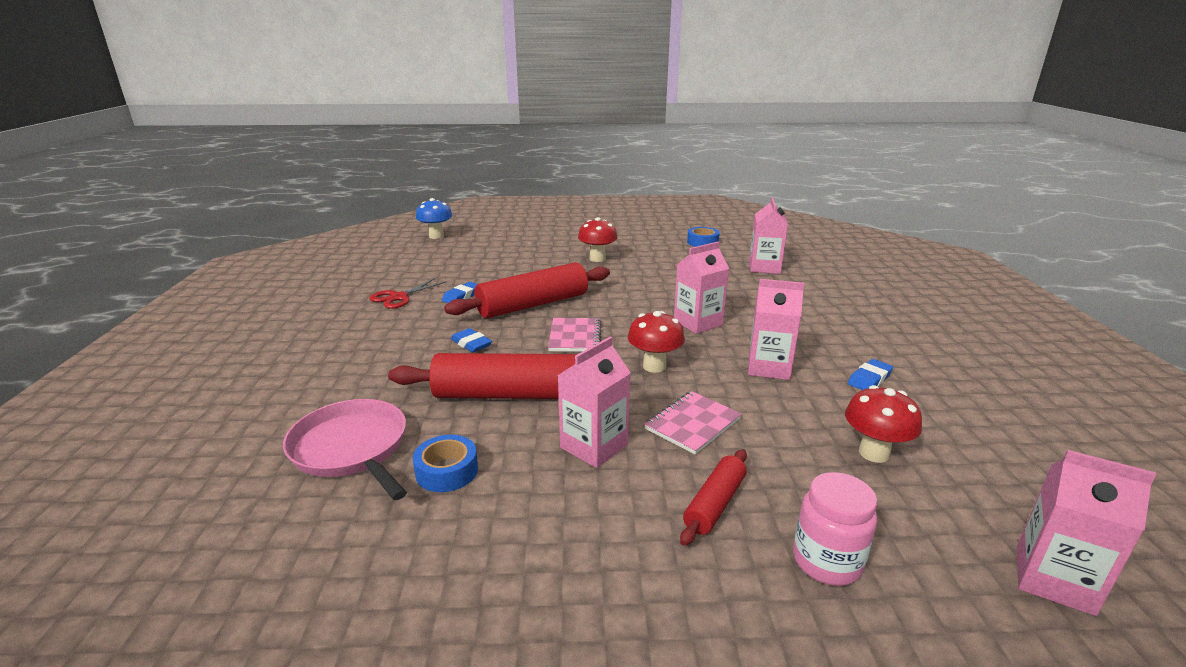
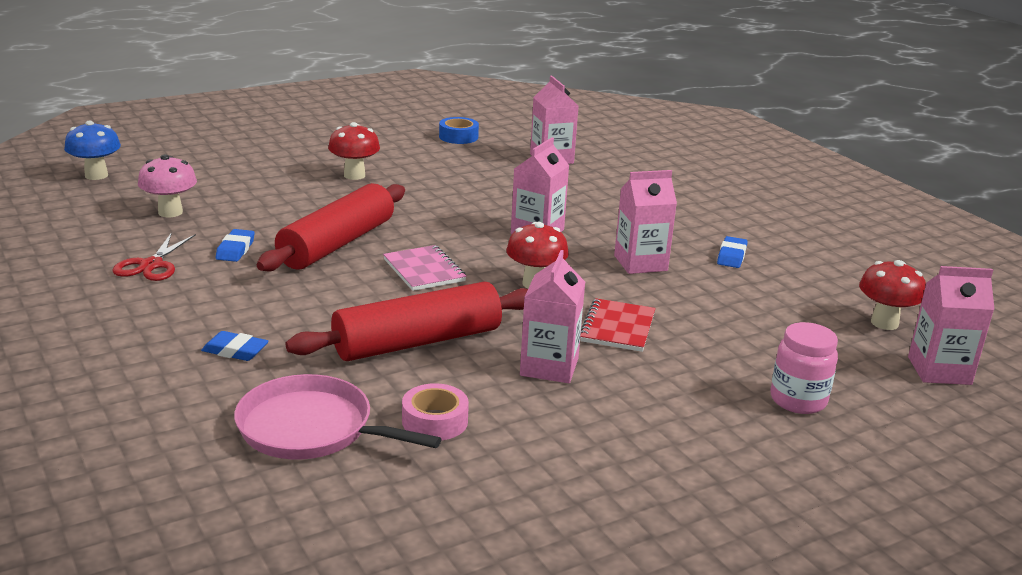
camera: 30 degrees left, 0 degrees up
blue tape [413,435,478,492] -> pink tape [402,383,469,440]
blue eraser [451,328,492,352] -> blue eraser moved to [201,331,269,361]
pink notebook [644,391,742,455] -> red notebook [580,298,655,352]
red rolling pin [680,449,747,546] -> none
red mushroom [845,385,922,463] -> red mushroom moved to [859,260,926,330]
none -> pink mushroom [138,154,197,217]

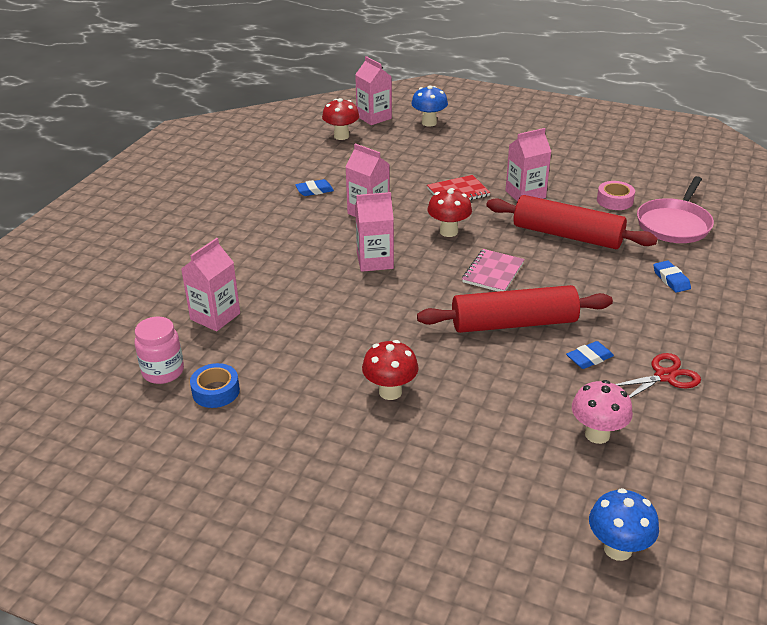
camera: 125 degrees left, 10 degrees up
pink pan [234,374,441,459] -> pink pan turned 45 degrees clockwise [637,176,714,243]
pink jar [771,322,838,414] -> pink jar moved to [135,317,184,384]
none -> blue mushroom [411,85,448,127]

